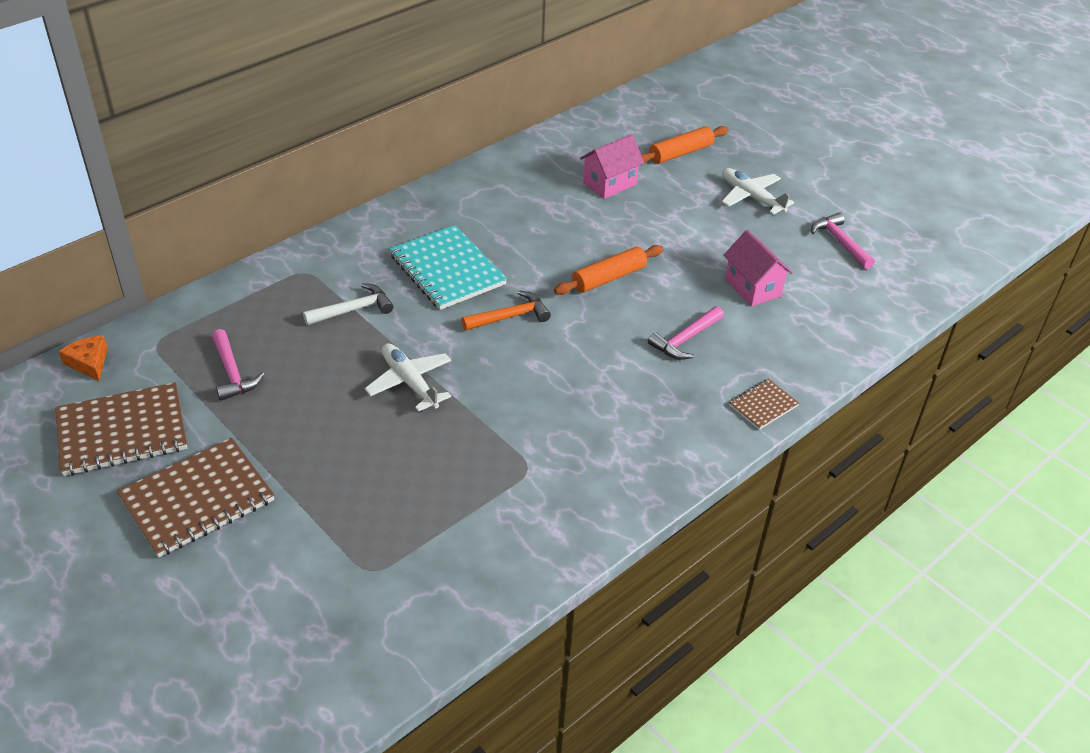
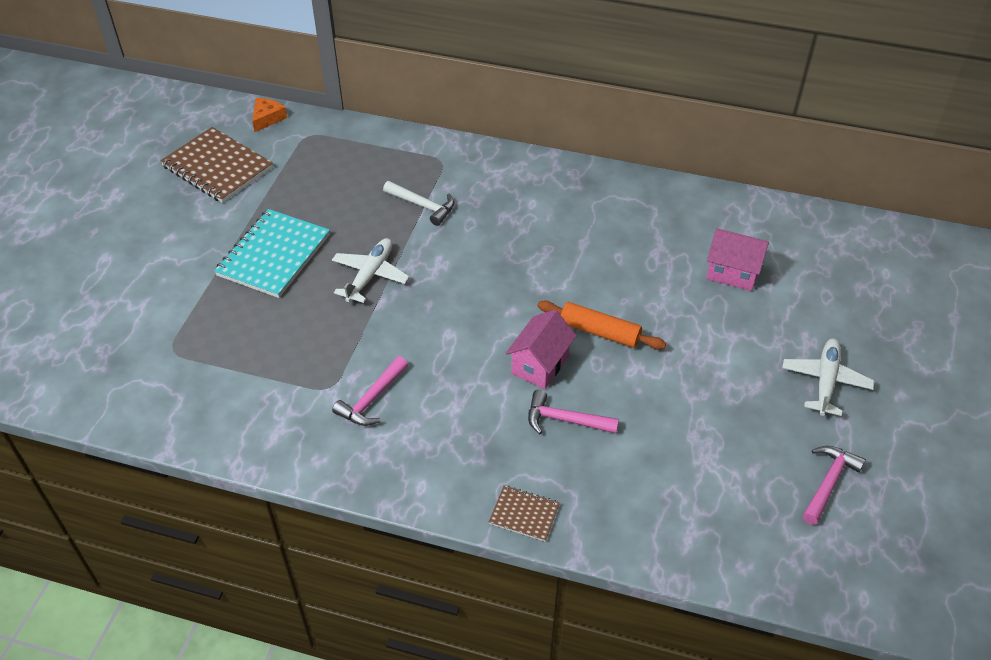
camera: 60 degrees right, 5 degrees up
brown notebook [117,438,274,558] -> none
pink hammer [212,329,265,401] -> pink hammer moved to [332,356,408,426]
turquoise notebook [390,225,507,310] -> turquoise notebook moved to [214,209,330,298]
orange hammer [461,291,551,331] -> none
orange rolling pin [641,126,728,164] -> none
pink house [723,230,793,307] -> pink house moved to [506,310,577,389]

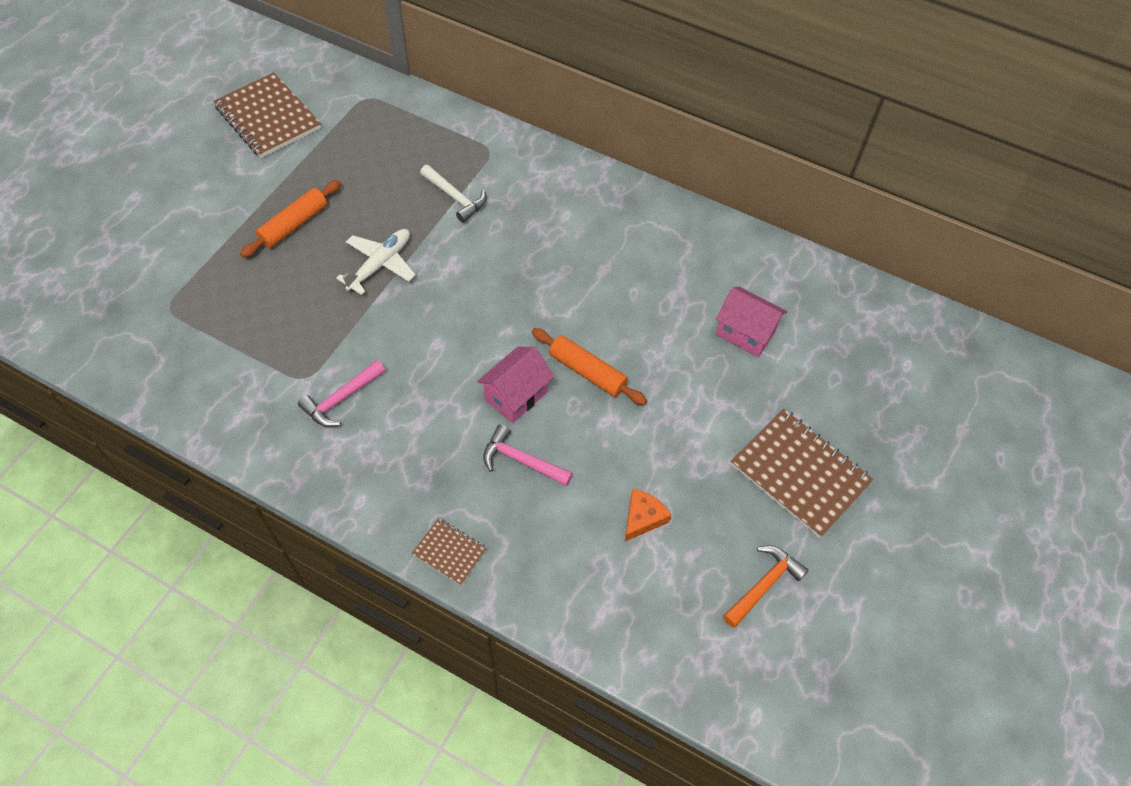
camera: 10 degrees right, 10 degrees up
turquoise notebook [214,209,330,298] -> orange rolling pin [240,180,341,258]
orange cheese [252,98,287,132] -> orange cheese moved to [625,489,671,541]
white plane [782,339,874,416] -> brown notebook [731,409,873,538]
pink hammer [803,446,866,525] -> orange hammer [723,545,808,628]

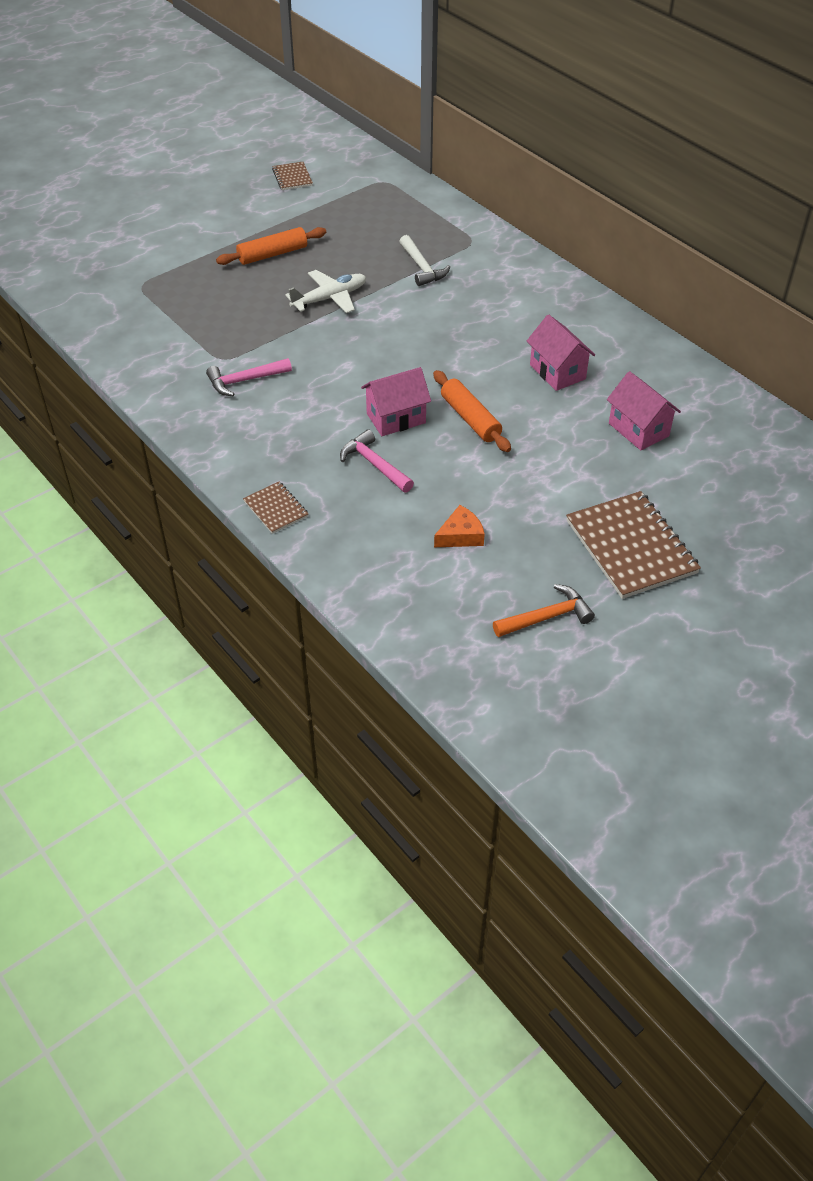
camera: 25 degrees right, 10 degrees down
brown notebook [213,72,321,158] -> brown notebook [272,162,313,190], size x0.50
none -> pink house [527,315,595,391]

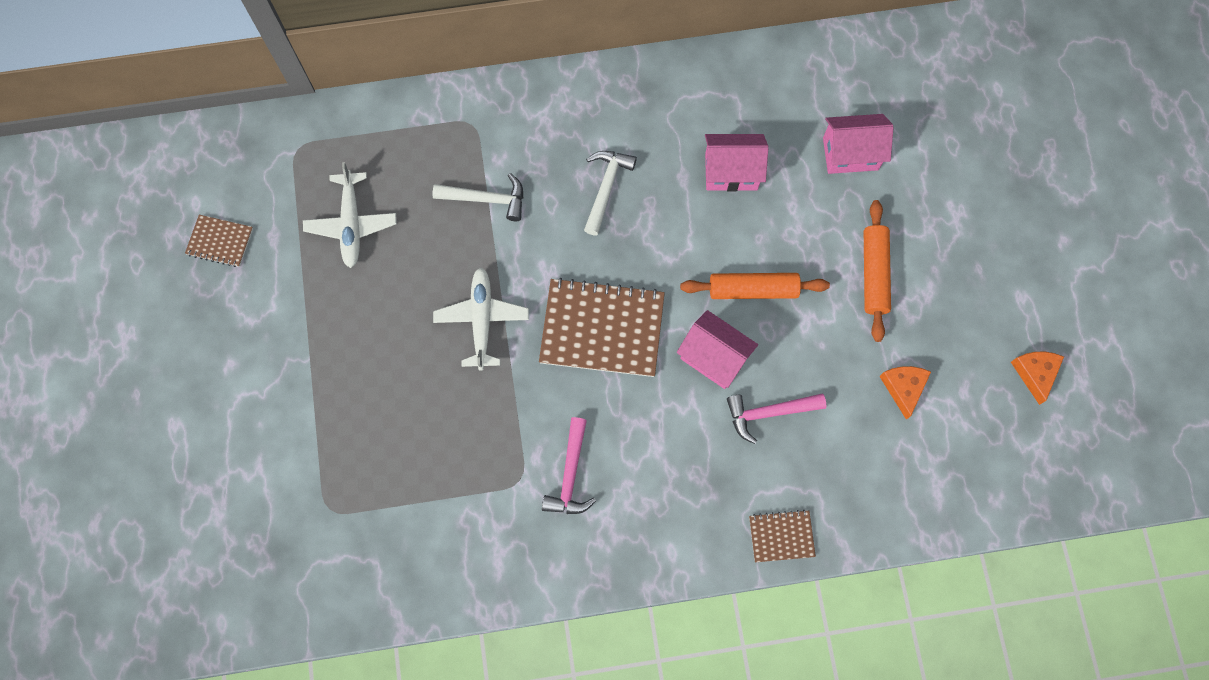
camera: 60 degrees left, 25 degrees up
orange rolling pin [216,227,326,265] -> orange rolling pin moved to [864,200,891,342]
pink house [361,367,431,436] -> pink house turned 60 degrees counterclockwise [677,310,758,389]
orange hammer [493,584,595,637] -> orange cheese [1011,352,1064,405]
brown notebook [566,491,701,599] -> brown notebook moved to [539,278,665,377]
none -> white plane [303,162,397,268]
none -> white hammer [584,151,637,235]

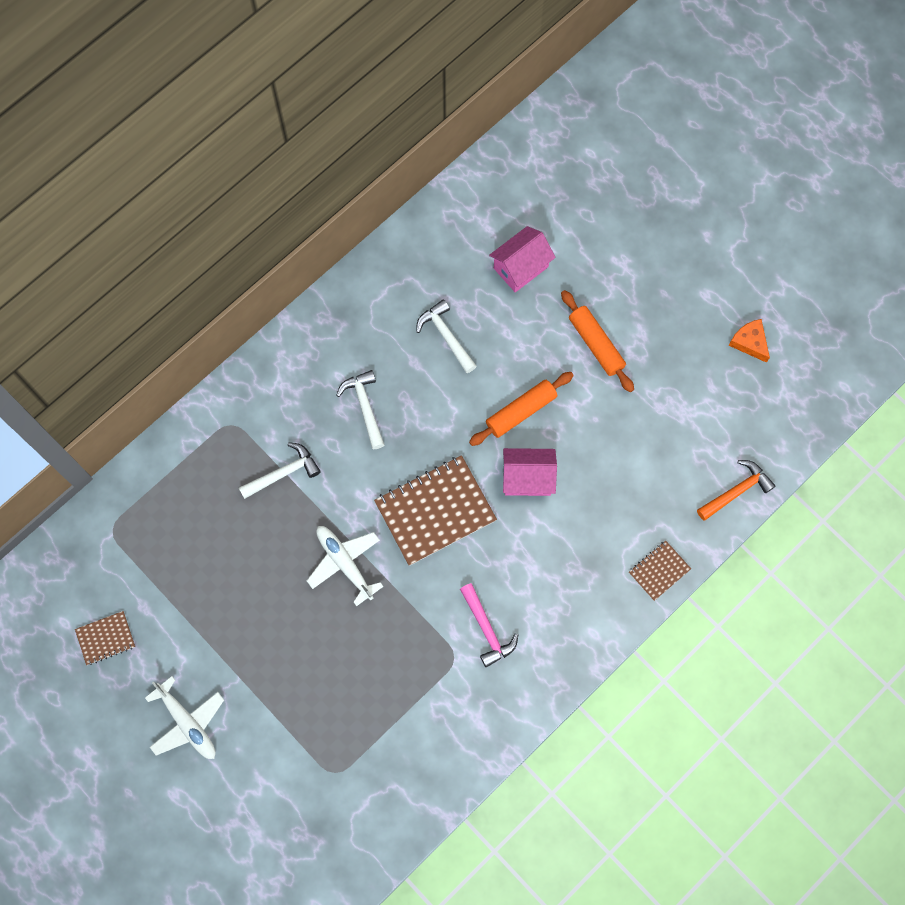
camera: 35 degrees left, 0 degrees up
white plane [303,162,397,268] -> white plane moved to [145,676,224,759]
pink house [705,134,768,191] -> white hammer [416,299,477,373]
pink hammer [727,394,826,444] -> none
orange cheese [879,366,931,420] -> none
none -> orange hammer [697,460,776,521]

